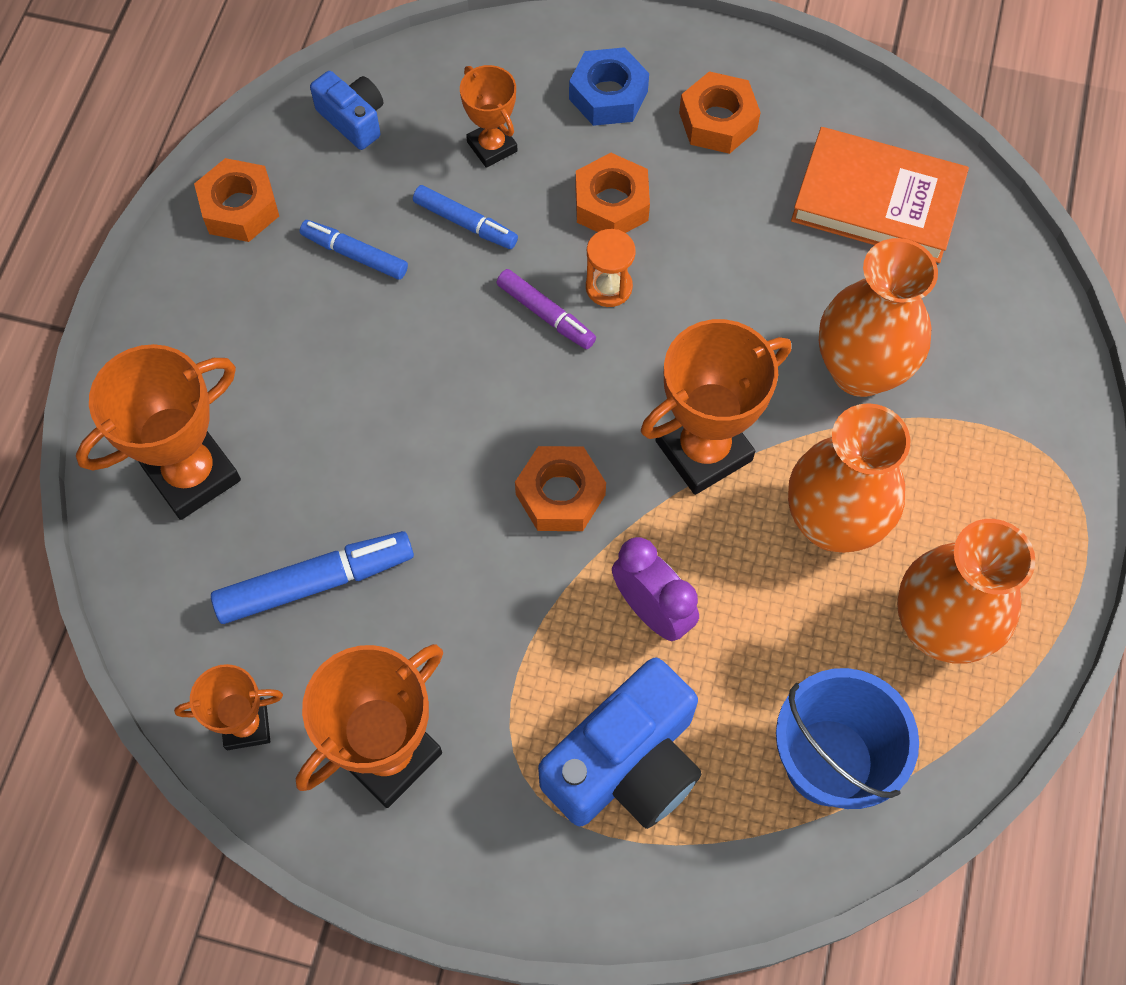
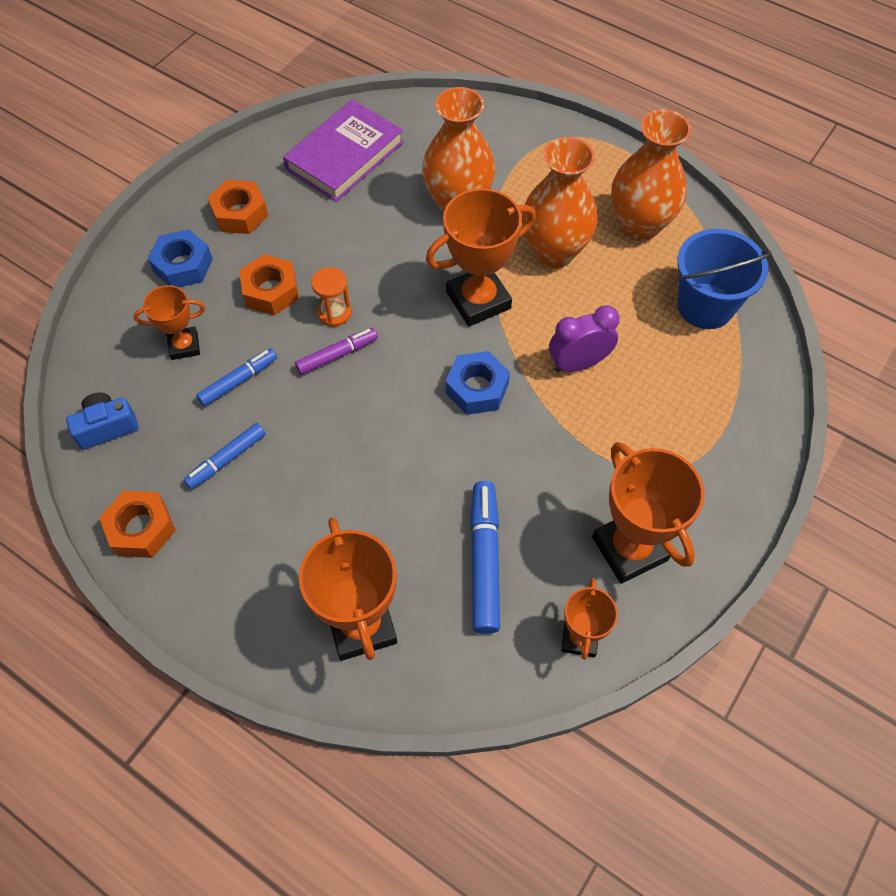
camera: 70 degrees left, 5 degrees down
orange nut [515,446,606,531] -> blue nut [446,351,510,415]
blue camera [538,657,702,829] -> none
orange trophy [641,319,791,495] -> orange trophy turned 75 degrees clockwise [426,188,536,326]
orange book [791,127,969,263] -> purple book [283,100,404,202]

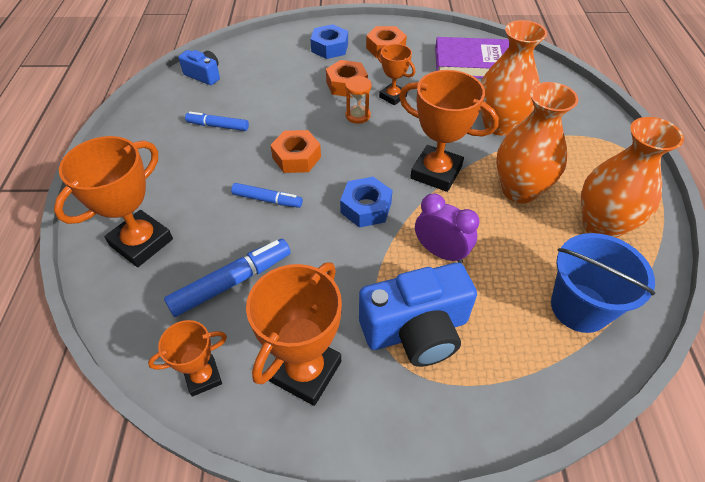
camera: 55 degrees right, 10 degrees down
orange nut [99,490,176,558] -> orange nut moved to [270,130,321,173]
orange trophy [134,285,205,360] -> orange trophy moved to [377,44,415,105]
blue marker [196,348,277,406] -> blue marker moved to [231,183,303,208]
purple marker [295,328,378,375] -> none
none -> blue camera [359,262,477,367]

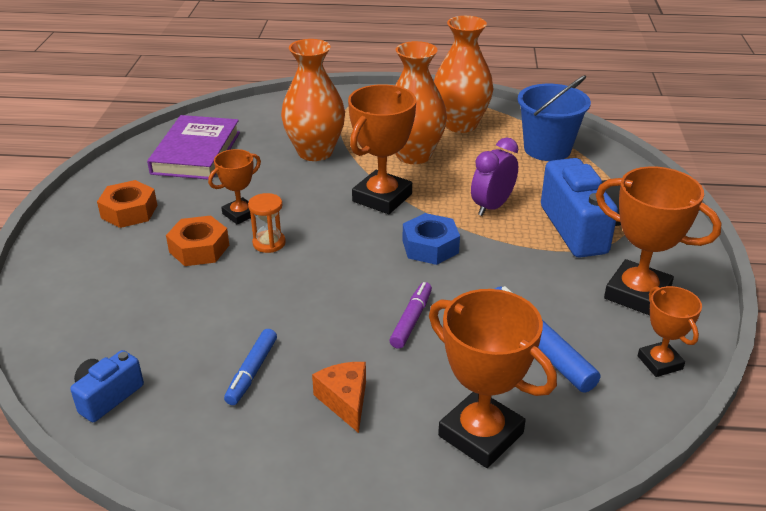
camera: 85 degrees left, 15 degrees down
blue marker [231,183,303,208] -> purple marker [389,282,432,349]
orange nut [270,130,321,173] -> none
blue nut [310,24,348,59] -> none
none -> orange cheese [312,362,366,433]

